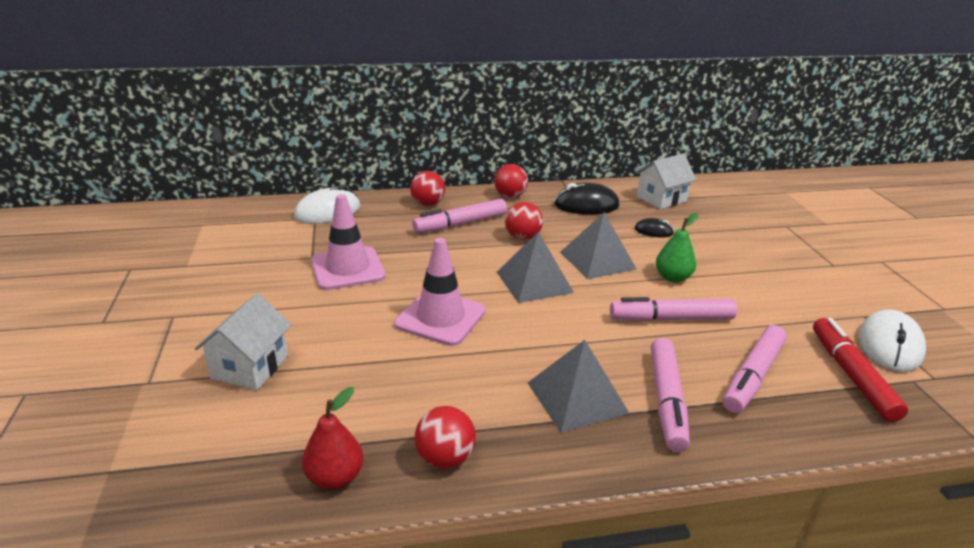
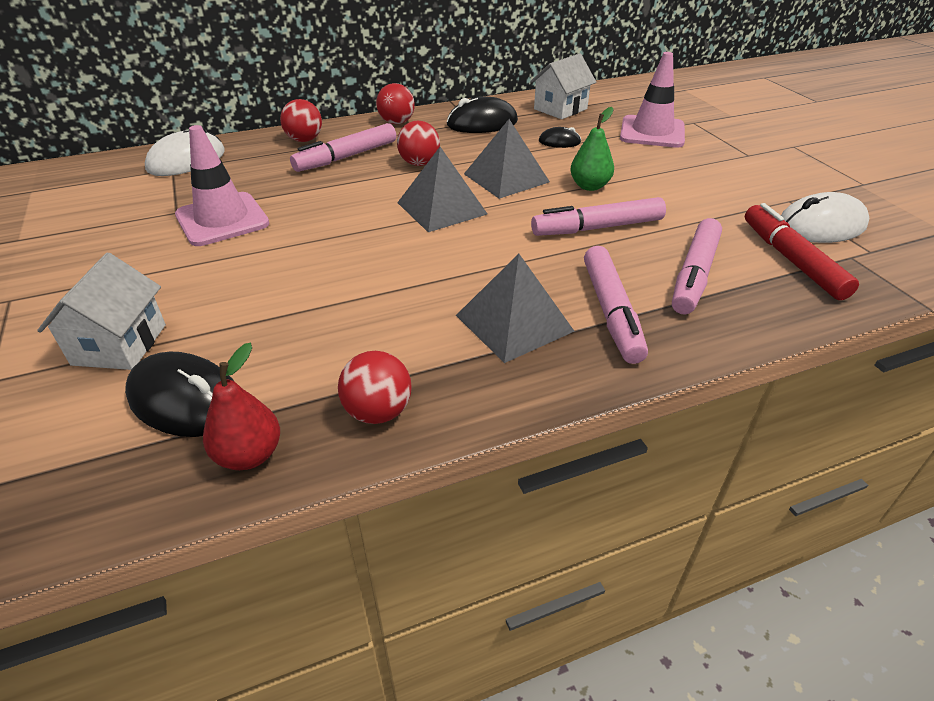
camera: 10 degrees left, 10 degrees up
pink traffic cone [394,238,486,346] -> pink traffic cone moved to [620,52,685,148]
white mouse [858,309,926,372] -> white mouse turned 60 degrees clockwise [781,192,870,243]
none -> black mouse [125,352,234,437]

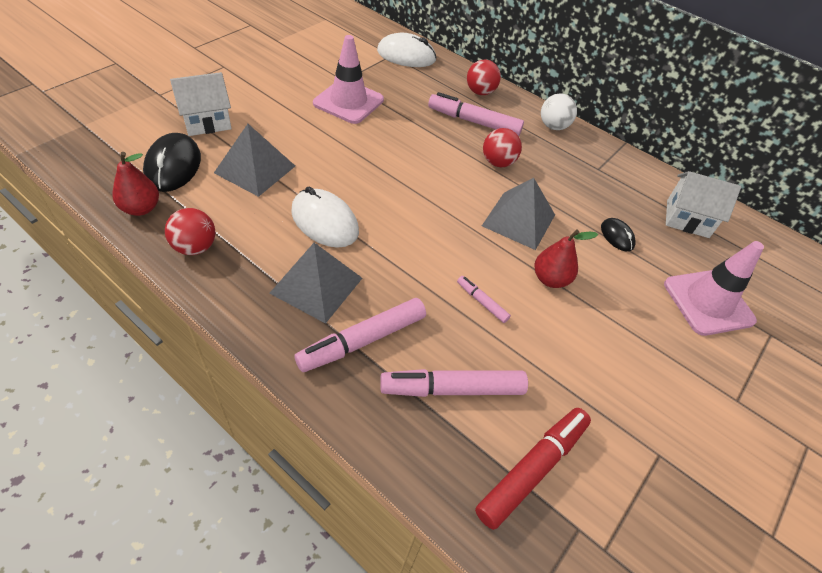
camera: 55 degrees right, 10 degrees up
red ball [376,83,415,124] -> white ball [541,93,577,130]
grey pyramid [397,147,487,232] -> grey pyramid moved to [214,124,295,197]
black mouse [447,96,518,133] -> none
pink marker [531,197,666,236] -> pink marker [457,276,511,323], size x0.51
green pear [570,107,614,191] -> red pear [534,230,598,288]
white mouse [781,192,870,243] -> white mouse moved to [291,186,359,248]

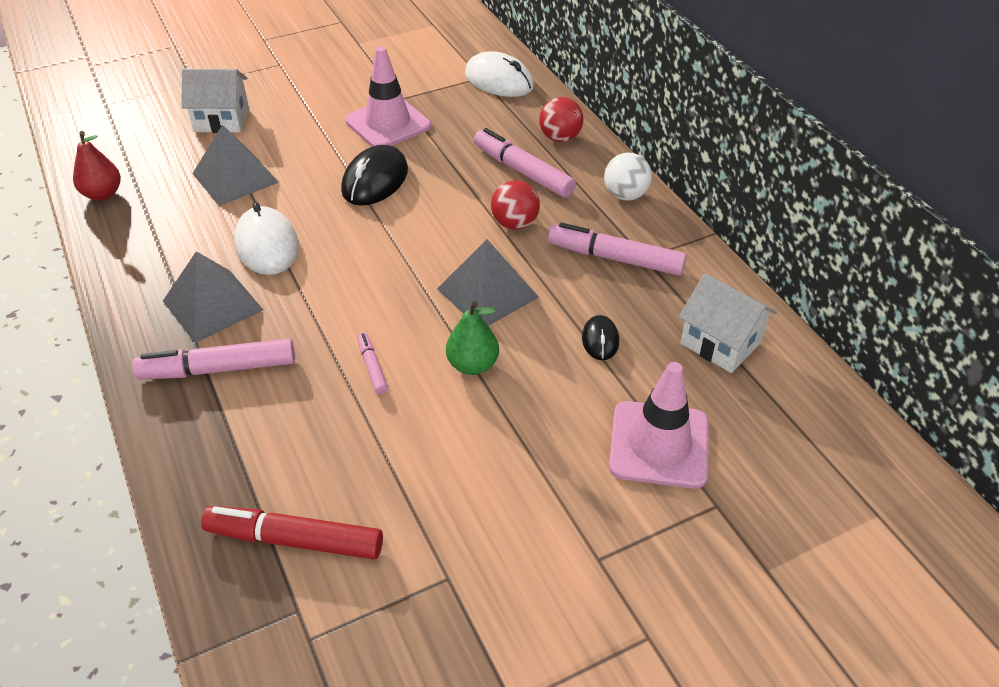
camera: 30 degrees right, 5 degrees down
black mouse [143,133,201,192] -> black mouse moved to [341,145,408,206]
red ball [165,208,215,255] -> none
pink marker [380,369,528,397] -> pink marker moved to [548,223,687,276]
red marker [475,408,591,530] -> red marker turned 150 degrees counterclockwise [201,506,383,559]
red pear [534,230,598,288] -> green pear [446,301,499,375]

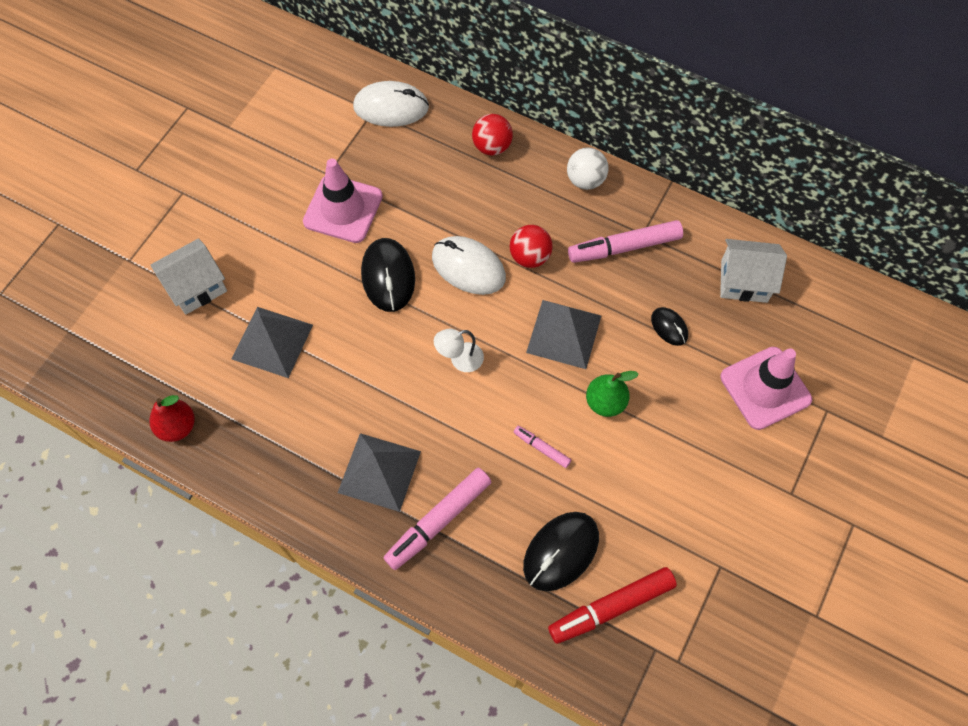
camera: 35 degrees left, 20 degrees up
white mouse [234,202,299,275] -> white mouse moved to [432,236,506,295]
pink marker [474,128,576,198] -> none
none -> white lamp [434,329,484,372]
none -> black mouse [523,512,599,591]

